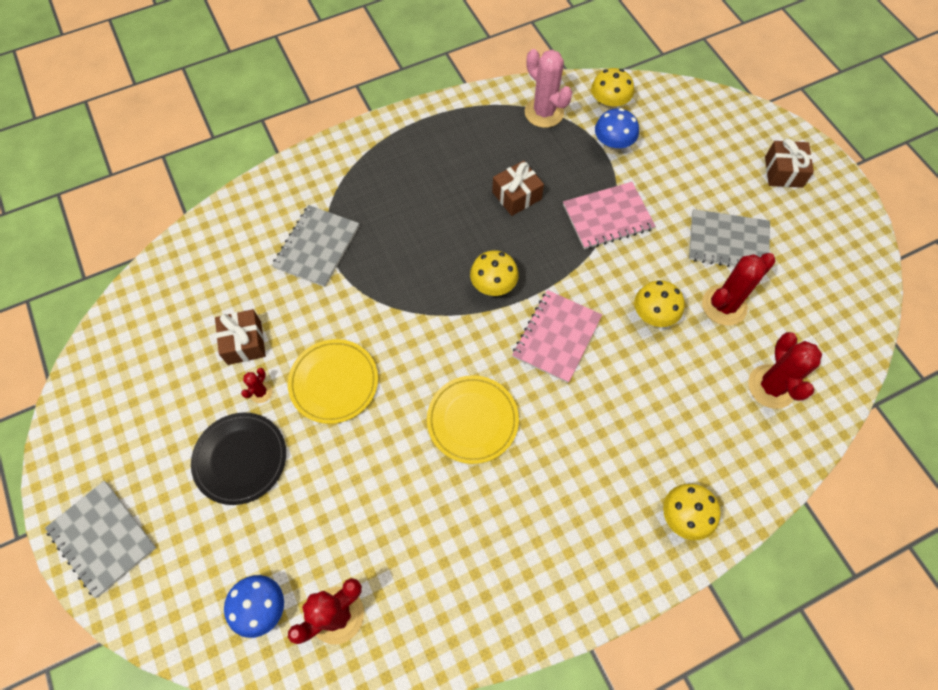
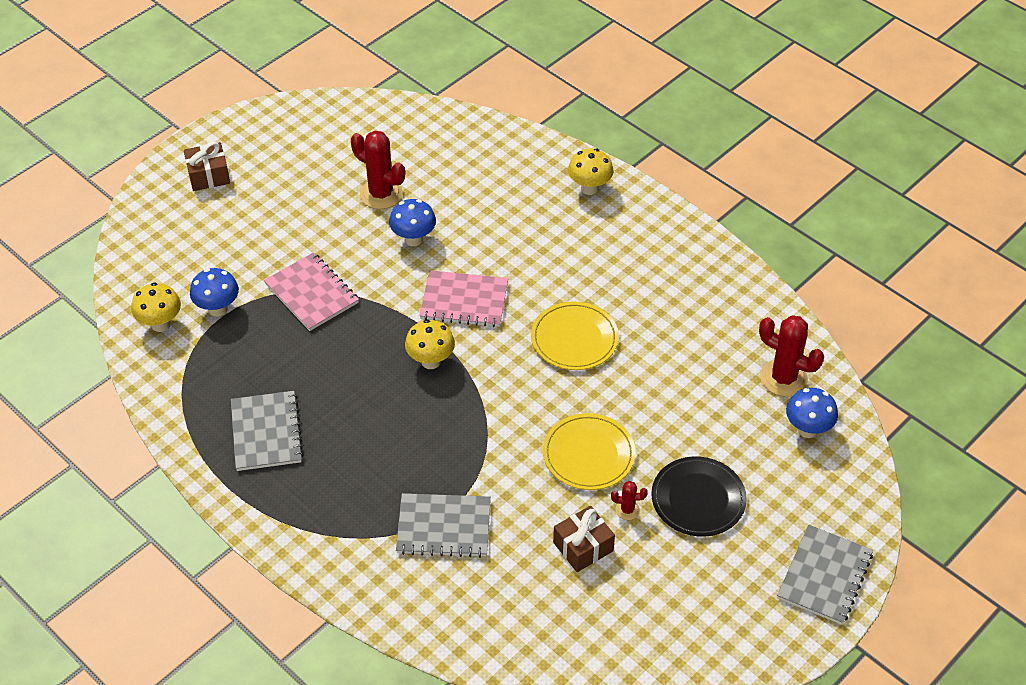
camera: 110 degrees left, 15 degrees down
brown gift [492,161,544,216] -> none
pink cactus [525,49,572,128] -> none
yellow mushroom [634,280,685,327] -> blue mushroom [389,199,436,246]
grey notebook [689,209,770,267] -> grey notebook moved to [231,391,303,471]
red cactus [748,332,822,409] -> none

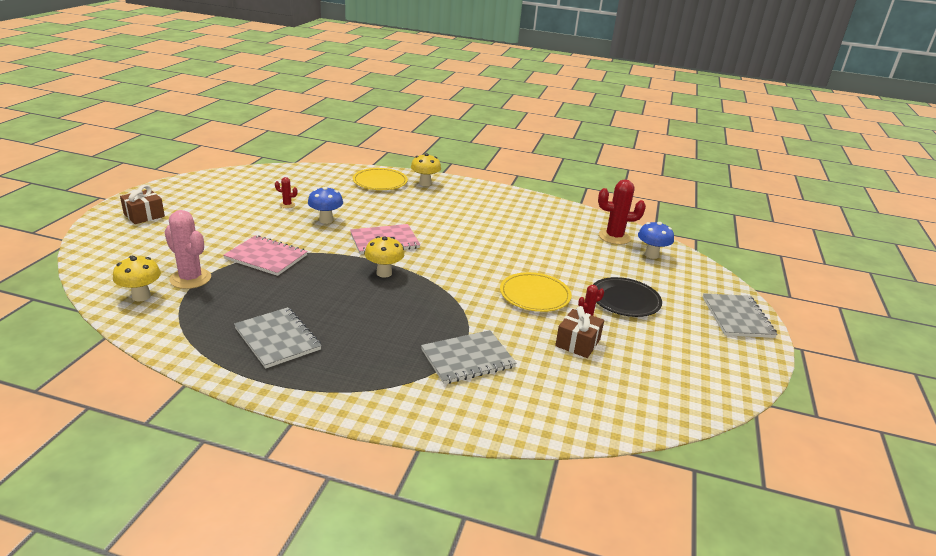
camera: 30 degrees left, 20 degrees down
blue mushroom [190,268,239,317] -> pink cactus [165,210,211,289]
red cactus [351,131,405,209] -> red cactus [275,177,298,208], size x0.49
yellow plate [531,301,619,370] -> yellow plate moved to [352,168,408,190]

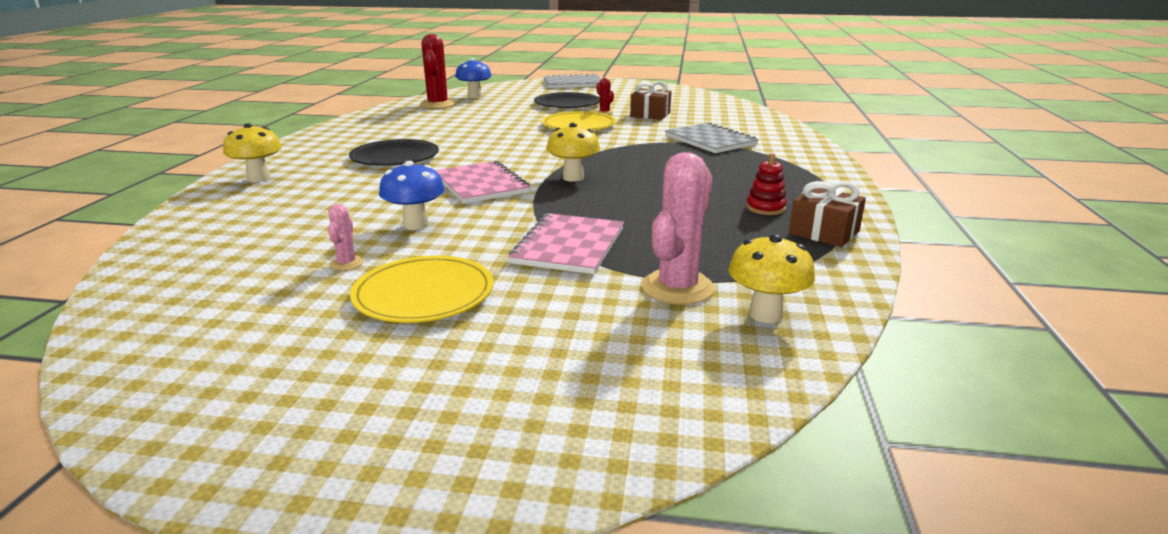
camera: 95 degrees left, 5 degrees down
brown gift [120,185,165,224] -> brown gift moved to [789,181,866,247]
grey notebook [234,307,322,369] -> red stacking toy [746,153,787,215]
red cactus [275,177,298,208] -> pink cactus [328,204,364,270]
yellow plate [352,168,408,190] -> yellow plate moved to [350,255,494,323]
none -> black plate [349,139,439,166]

